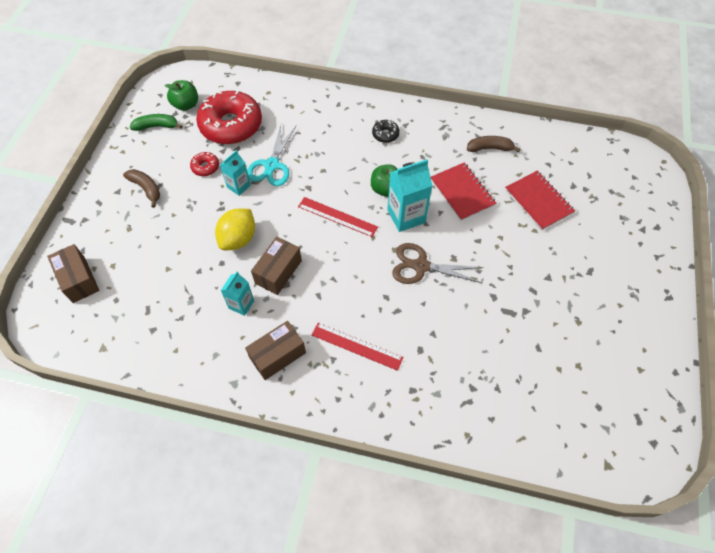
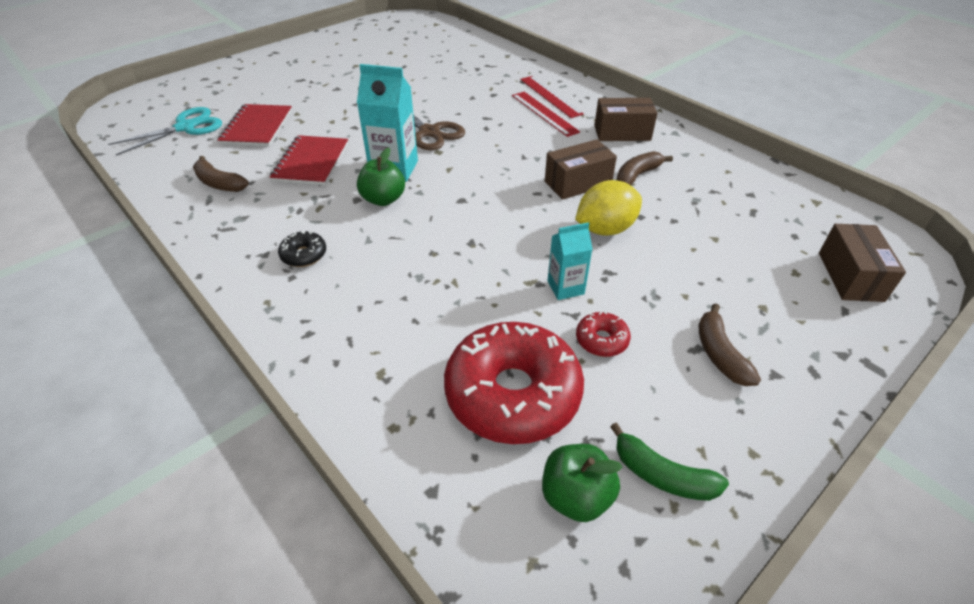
camera: 145 degrees left, 15 degrees down
turquoise carton [221,272,254,316] -> brown banana [617,151,673,185]
turquoise scissors [247,125,296,186] -> turquoise scissors moved to [108,107,222,156]
red ruler [298,197,378,237] -> red ruler moved to [520,76,584,118]

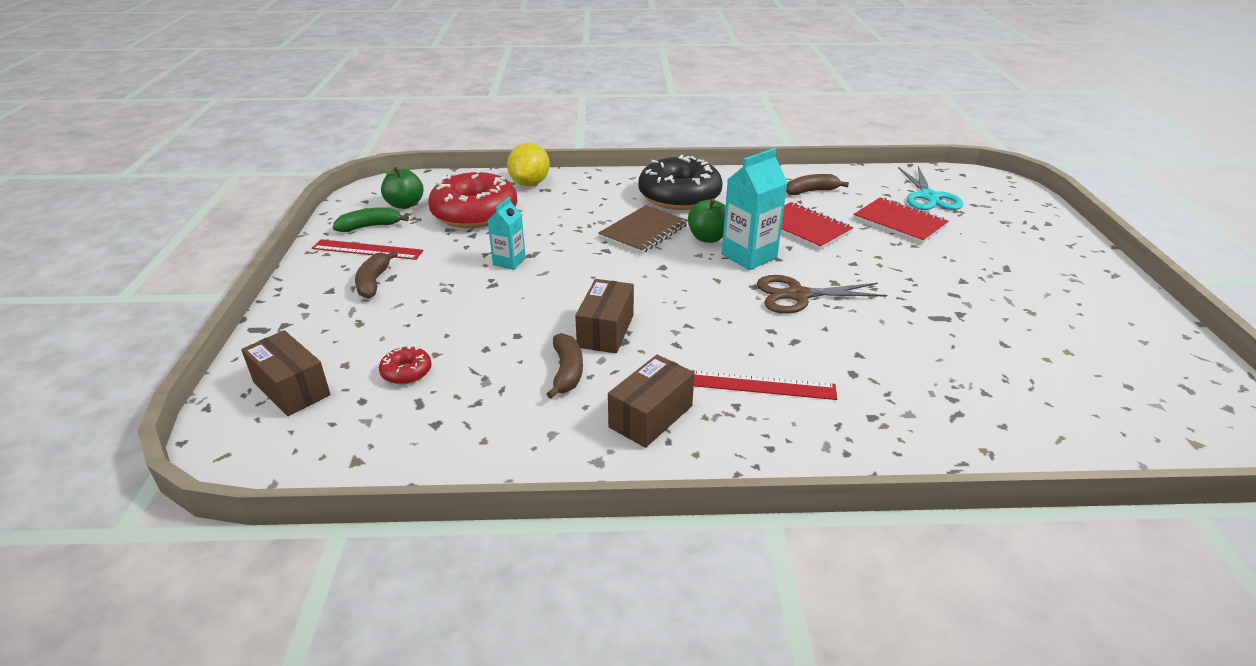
camera: 130 degrees right, 10 degrees down
black donut [278,231,326,267] -> black donut [638,155,722,210], size x2.35
red ruler [520,76,584,118] -> red ruler moved to [312,239,424,260]
yellow lemon [575,180,642,236] -> yellow lemon moved to [507,143,550,186]
red donut [576,311,631,357] -> red donut moved to [379,346,432,385]
brown banana [699,303,761,386] -> brown banana turned 120 degrees counterclockwise [355,251,398,299]
none -> brown notebook [599,205,688,254]

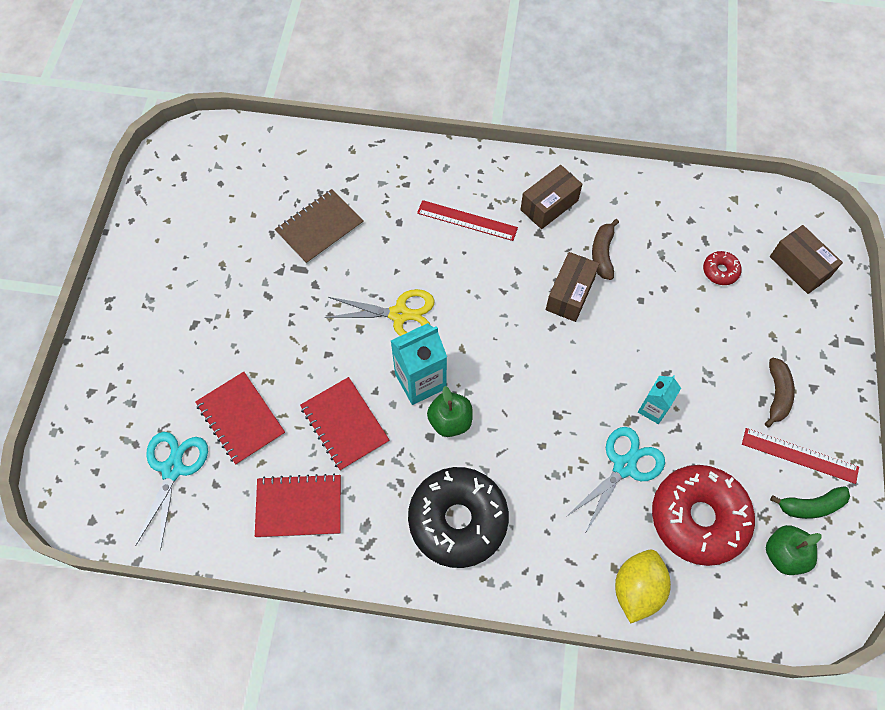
camera: 170 degrees left, 30 degrees up
brown notebook [599,205,688,254] -> brown notebook moved to [275,189,364,264]
brown scissors [756,275,887,314] -> yellow scissors [325,289,435,336]
brown banana [786,174,849,195] -> red notebook [255,474,341,538]
none -> turquoise scissors [566,427,665,532]

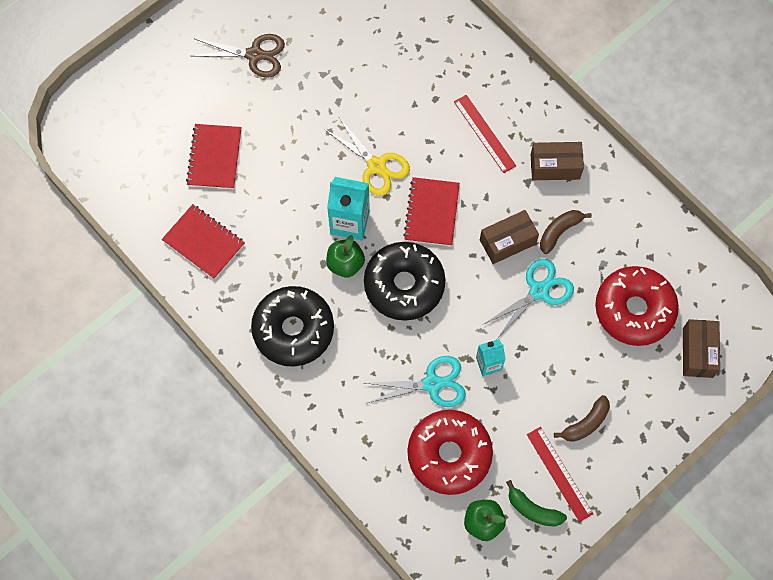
camera: 40 degrees right, 5 degrees up
turquoise scissors [135,432,208,550] -> turquoise scissors moved to [484,259,574,339]
brown notebook [275,189,364,264] -> none
red notebook [300,377,390,471] -> red notebook moved to [403,177,460,246]
yellow lemon [615,550,671,623] -> none
red donut [703,251,742,285] -> red donut [595,266,679,346], size x2.35
none -> brown scissors [193,34,285,78]
none -> black donut [364,242,446,321]

